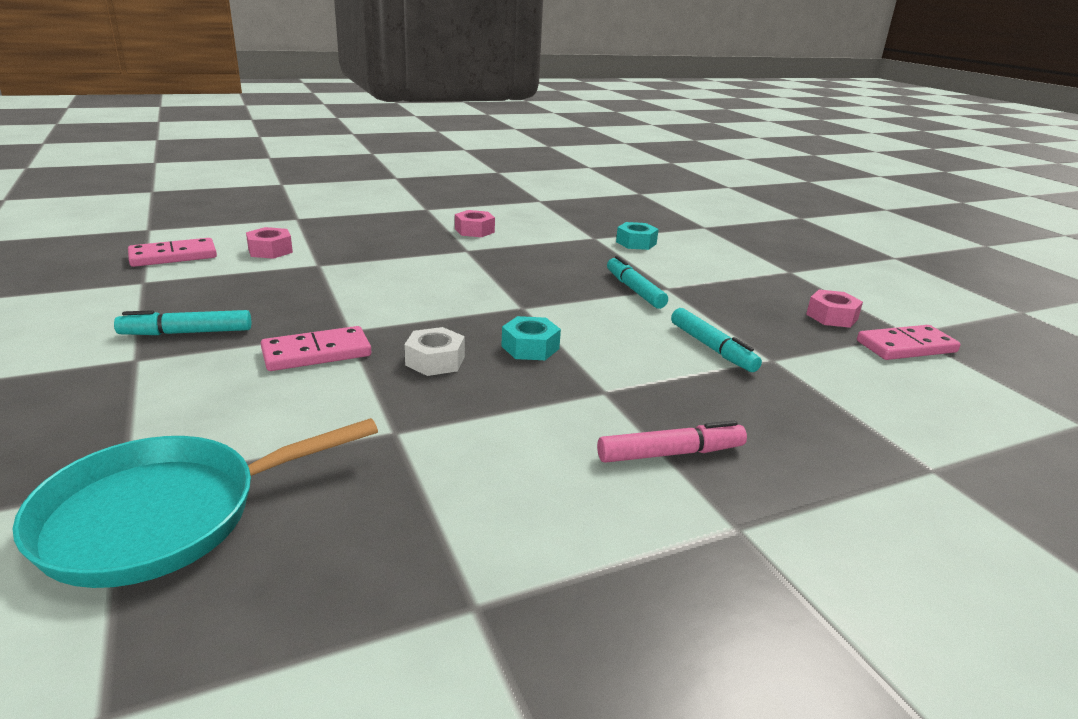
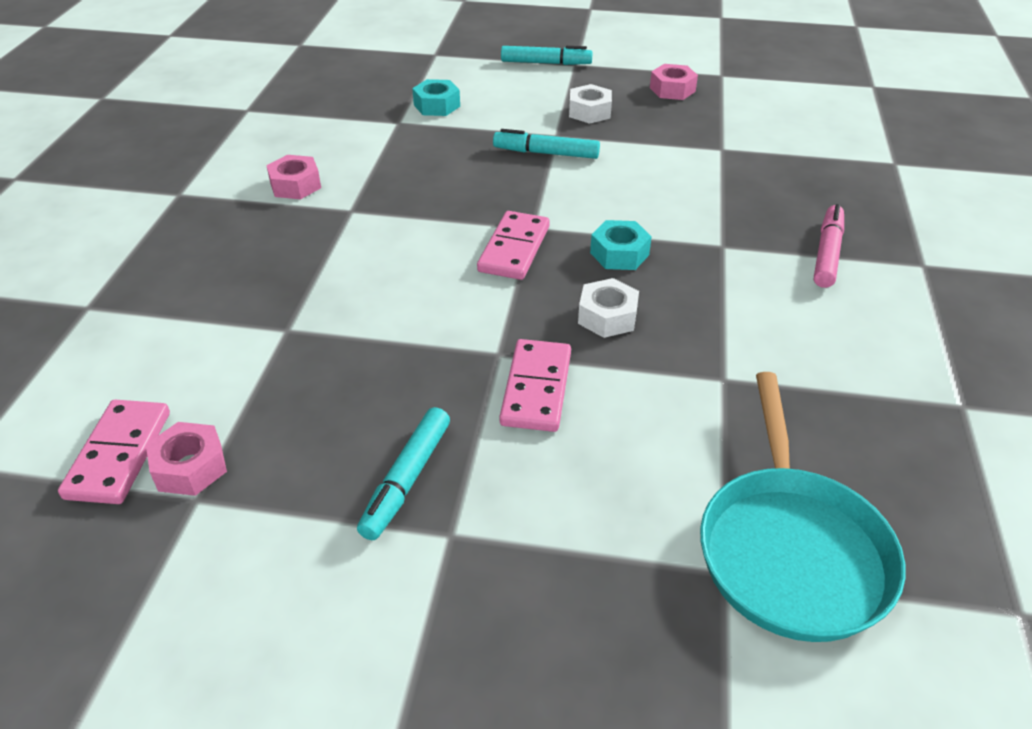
camera: 55 degrees left, 15 degrees up
pink nut [246,227,293,259] -> pink nut moved to [146,422,227,496]
turquoise marker [671,308,762,372] -> turquoise marker moved to [501,46,593,65]
pink domino [857,325,961,360] -> pink domino moved to [477,211,550,280]
none -> white nut [569,84,612,124]

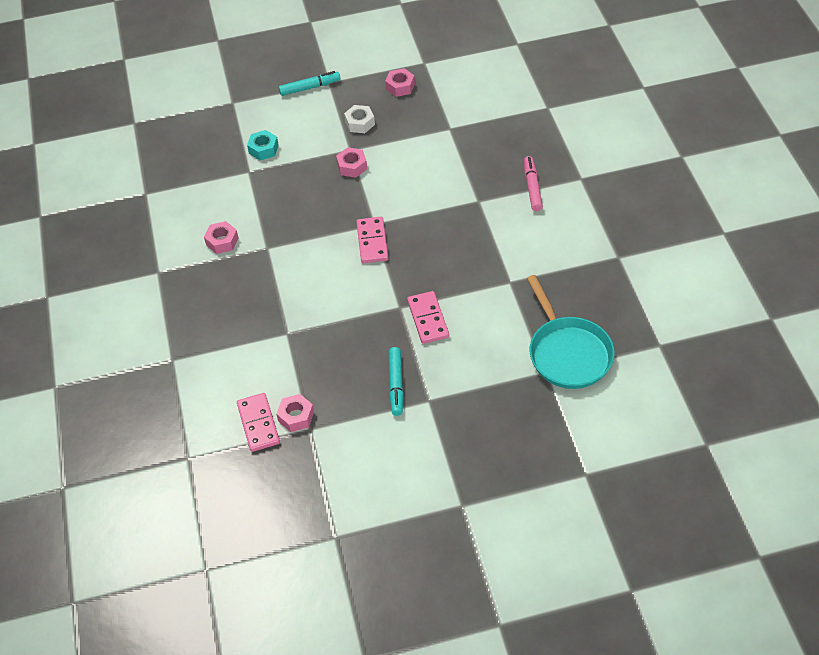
camera: 20 degrees left, 10 degrees up
turquoise marker [493,129,600,159] -> pink nut [336,147,367,178]
white nut [578,278,639,338] -> none
turquoise nut [590,220,652,270] -> none

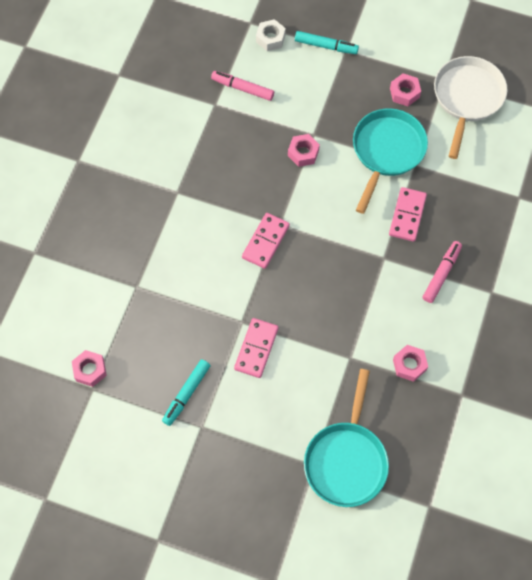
camera: 30 degrees right, 15 degrees up
pink nut [204,221,239,254] -> pink nut moved to [393,345,428,382]
pink domino [237,393,280,452] -> pink domino moved to [389,187,427,242]
turquoise nut [247,130,279,160] -> pink marker [211,71,274,101]
white nut [344,105,375,133] -> white nut moved to [256,19,286,51]
none -> turquoise pan [353,108,428,214]
none -> white pan [434,56,508,159]

